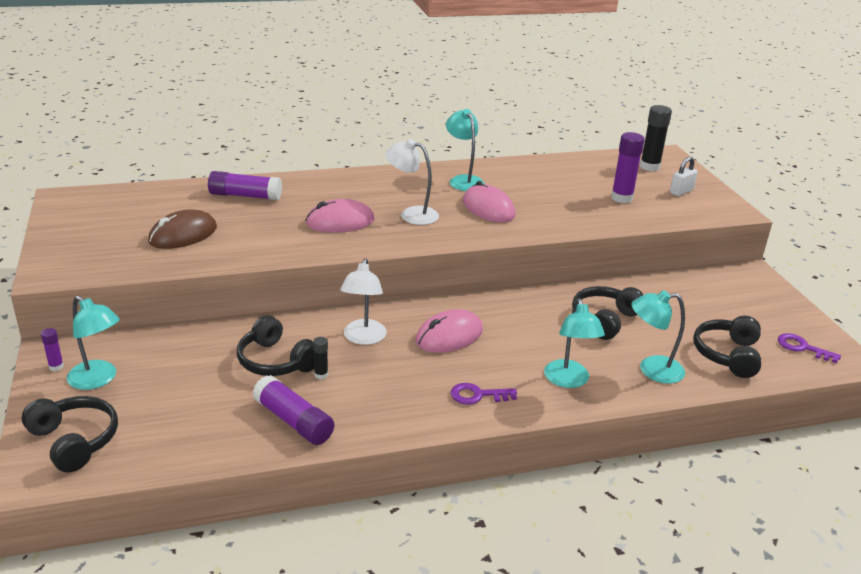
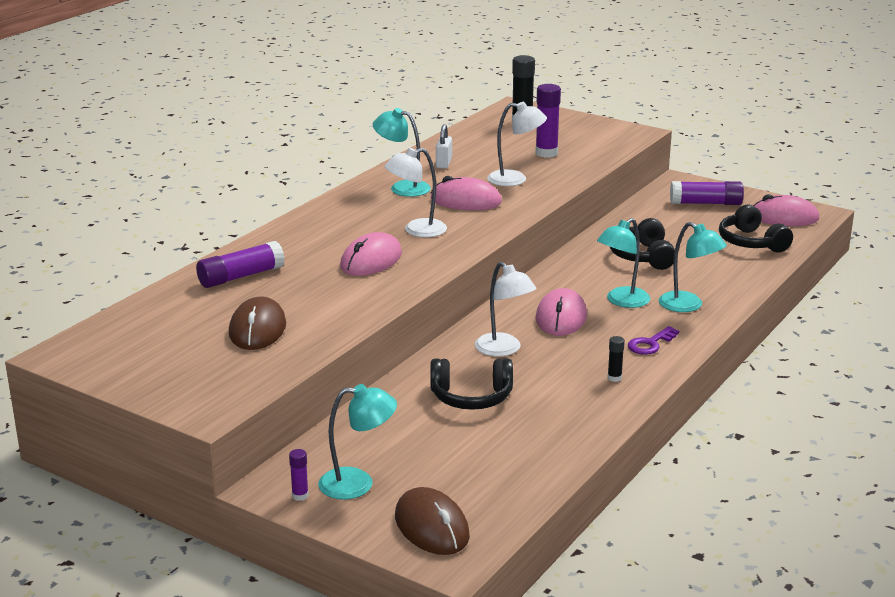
camera: 40 degrees left, 5 degrees down
black headphones [22,396,118,473] -> brown mouse [395,487,470,555]
purple glue stick [253,375,334,445] -> purple glue stick moved to [670,181,744,205]
black glue stick [313,337,328,379] -> black glue stick moved to [608,336,625,382]
turquoise lamp [631,290,685,384] -> turquoise lamp moved to [597,218,650,308]
white padlock [670,157,698,196] -> white padlock moved to [436,124,452,168]
purple key [778,333,841,363] -> pink mouse [753,194,820,226]
none -> white lamp [487,102,547,186]

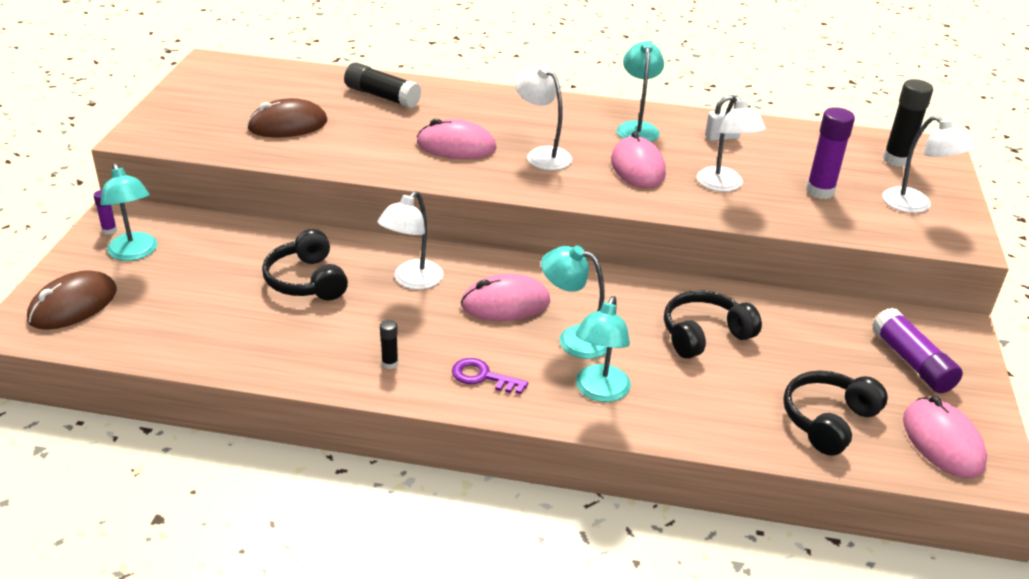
camera: 65 degrees right, 10 degrees up
purple glue stick [196,241,285,288] -> black glue stick [344,62,421,108]
none -> white lamp [882,116,974,213]

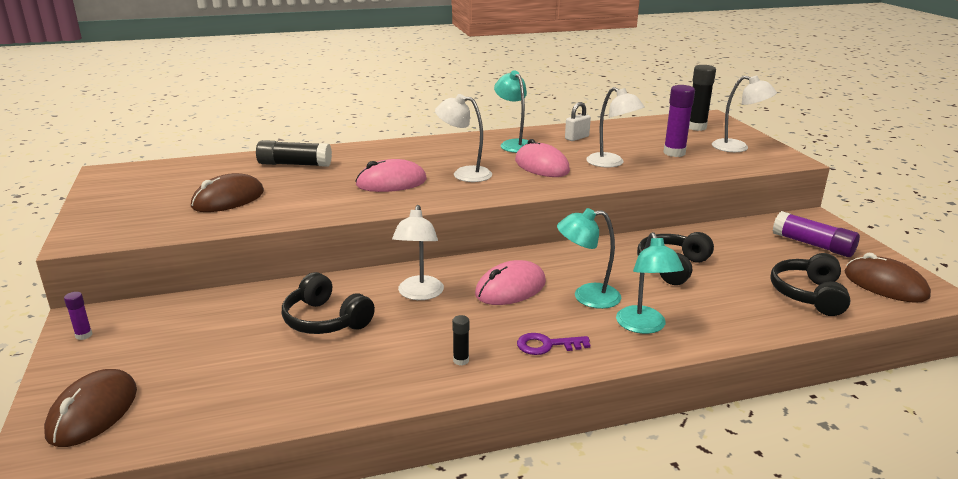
camera: 25 degrees left, 10 degrees down
turquoise lamp [100,163,157,261] -> none
pink mouse [903,396,987,478] -> brown mouse [845,253,931,303]

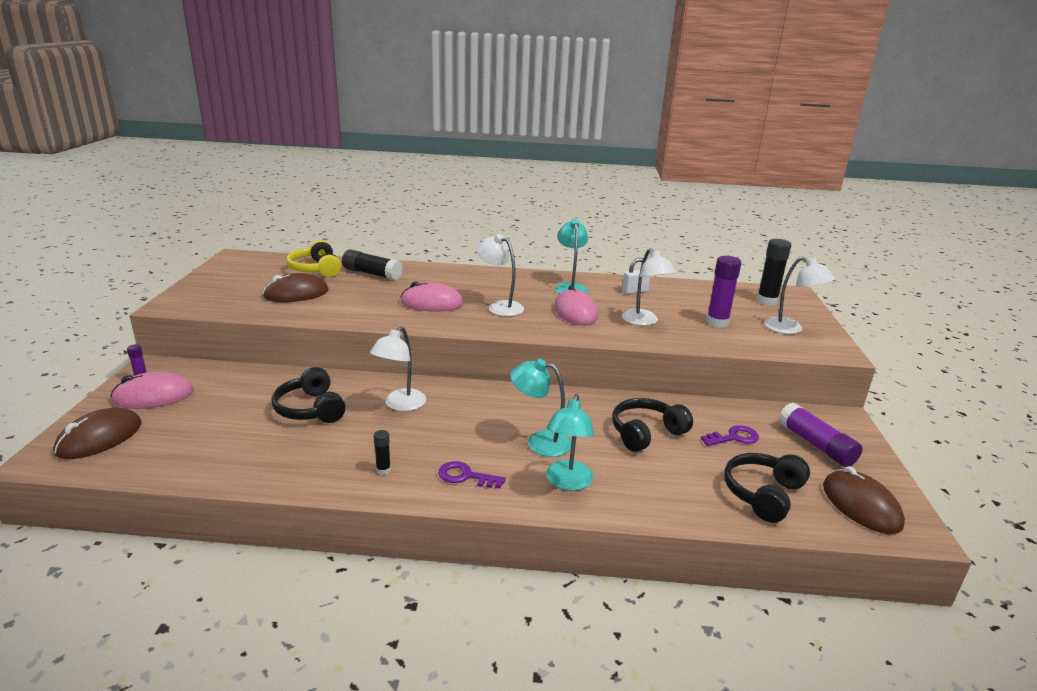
camera: 20 degrees right, 0 degrees up
pink mouse [475,260,546,305] -> pink mouse moved to [111,372,194,409]
none -> yellow headphones [286,240,341,277]
none -> purple key [701,425,759,446]

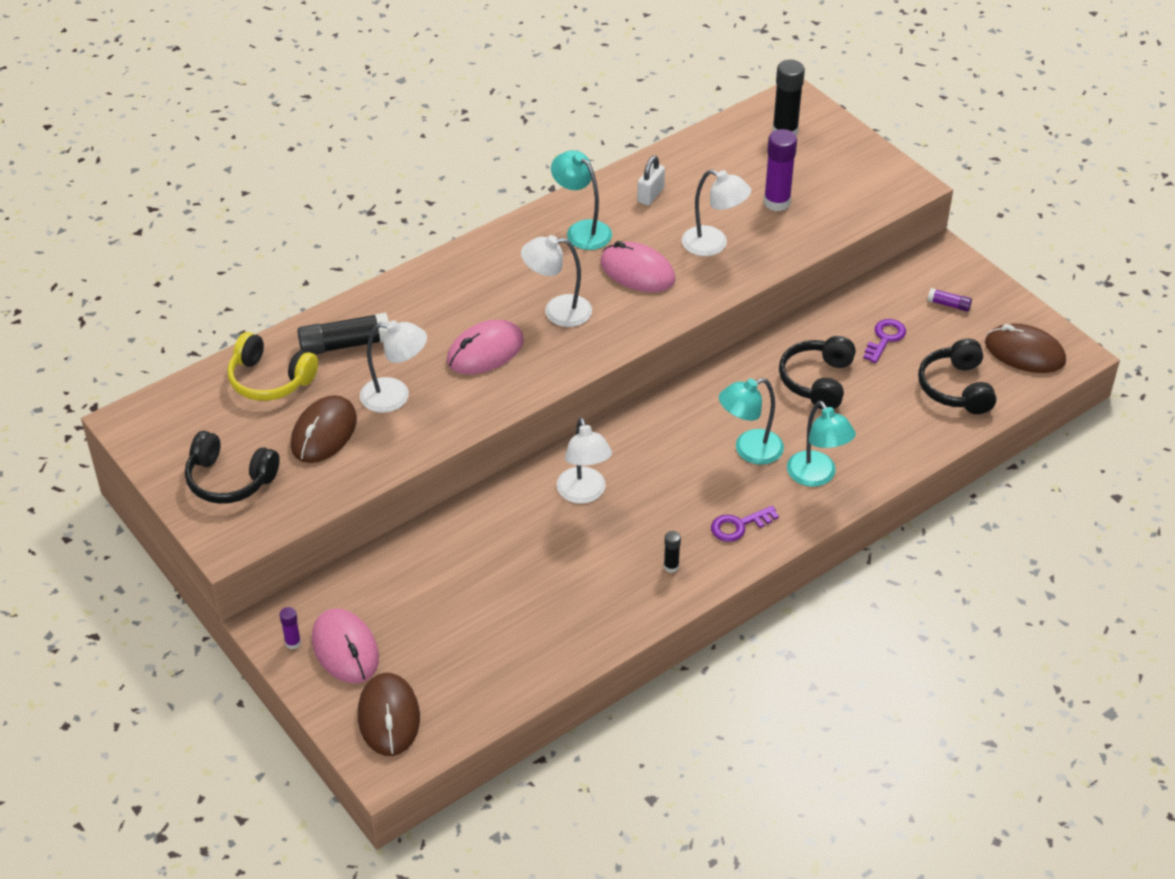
camera: 40 degrees left, 20 degrees up
pink mouse [111,372,194,409] -> pink mouse turned 60 degrees counterclockwise [312,608,379,683]
black headphones [272,367,346,423] -> black headphones moved to [185,431,280,504]
white lamp [764,257,835,334] -> white lamp moved to [360,320,427,413]
purple glue stick [779,403,863,467] -> purple glue stick [927,288,972,312], size x0.50

